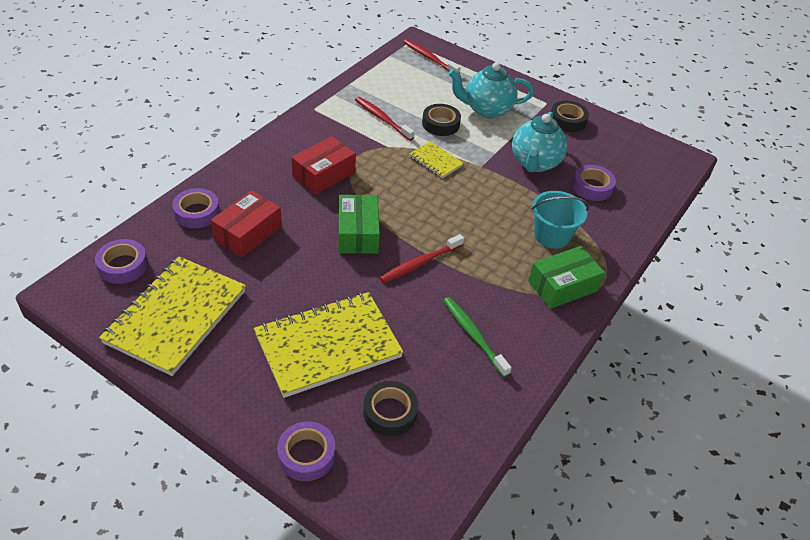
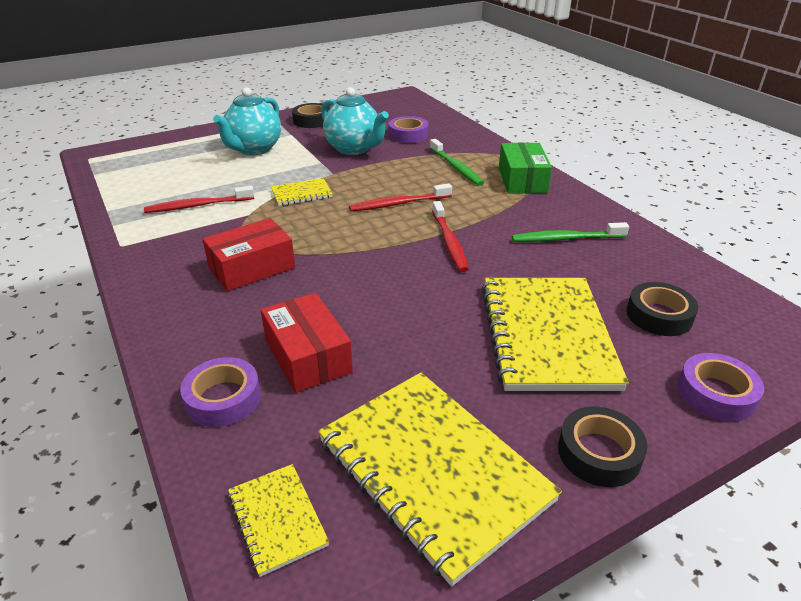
camera: 60 degrees left, 10 degrees down
purple tape [95,239,148,284] -> yellow notebook [228,464,329,577]
red box [292,136,356,195] -> red box turned 75 degrees clockwise [202,218,295,291]
green box [339,195,380,254] -> none
red toothbrush [404,39,461,74] -> red toothbrush moved to [349,184,452,212]
black tape [422,104,461,136] -> black tape moved to [558,406,647,487]
turquoise bucket [532,191,589,249] -> green toothbrush [430,139,484,186]

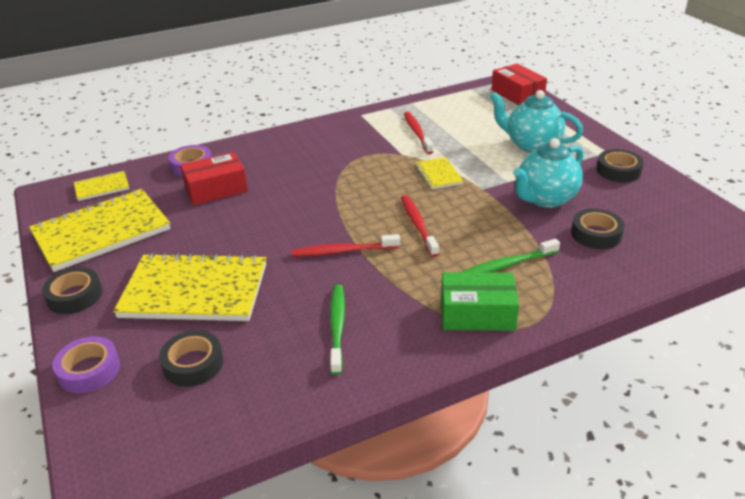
camera: 95 degrees right, 0 degrees up
red box [202,218,295,291] -> red box moved to [491,64,547,105]
purple tape [389,116,428,143] -> black tape [571,209,624,249]

